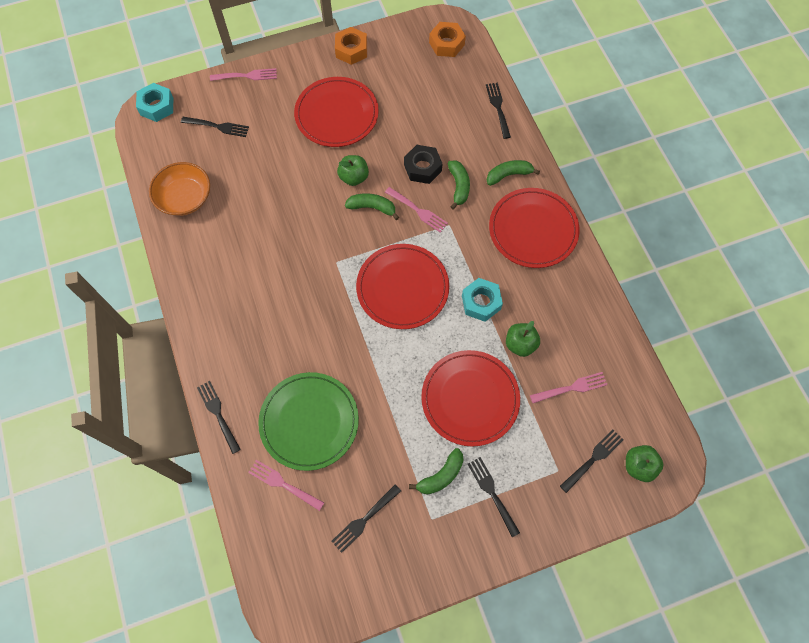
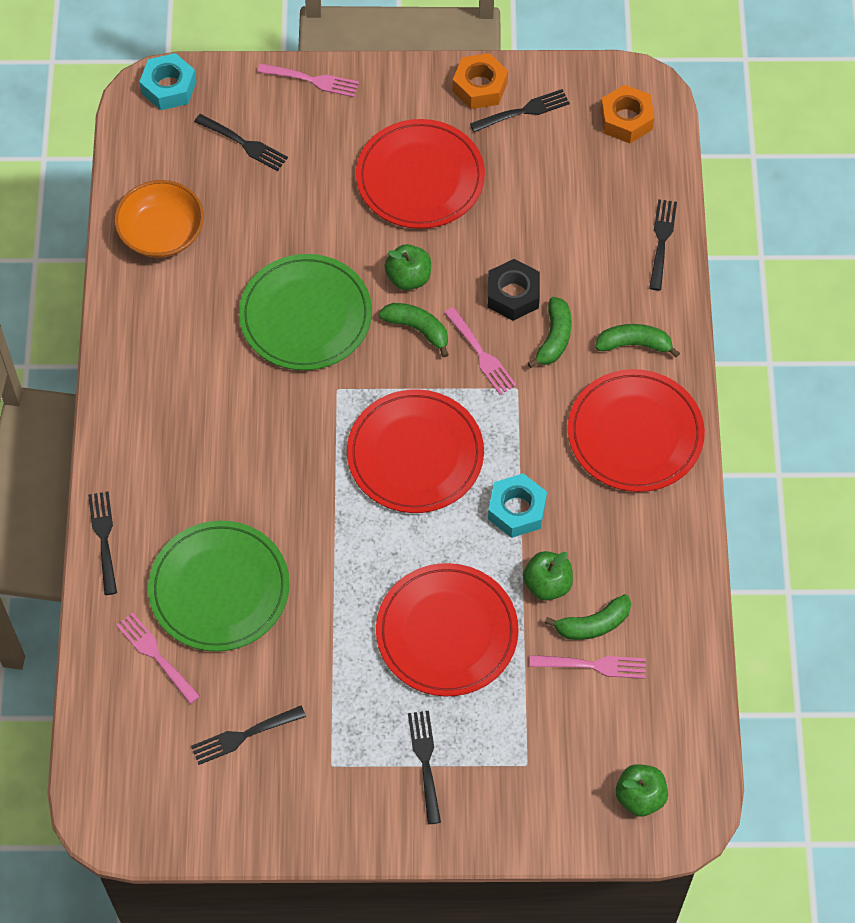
camera: 20 degrees right, 5 degrees down
green banana [409,448,464,495] -> green banana moved to [545,594,631,640]
black fork [560,429,623,493] -> black fork moved to [470,89,570,132]
none -> green plate [239,254,372,370]

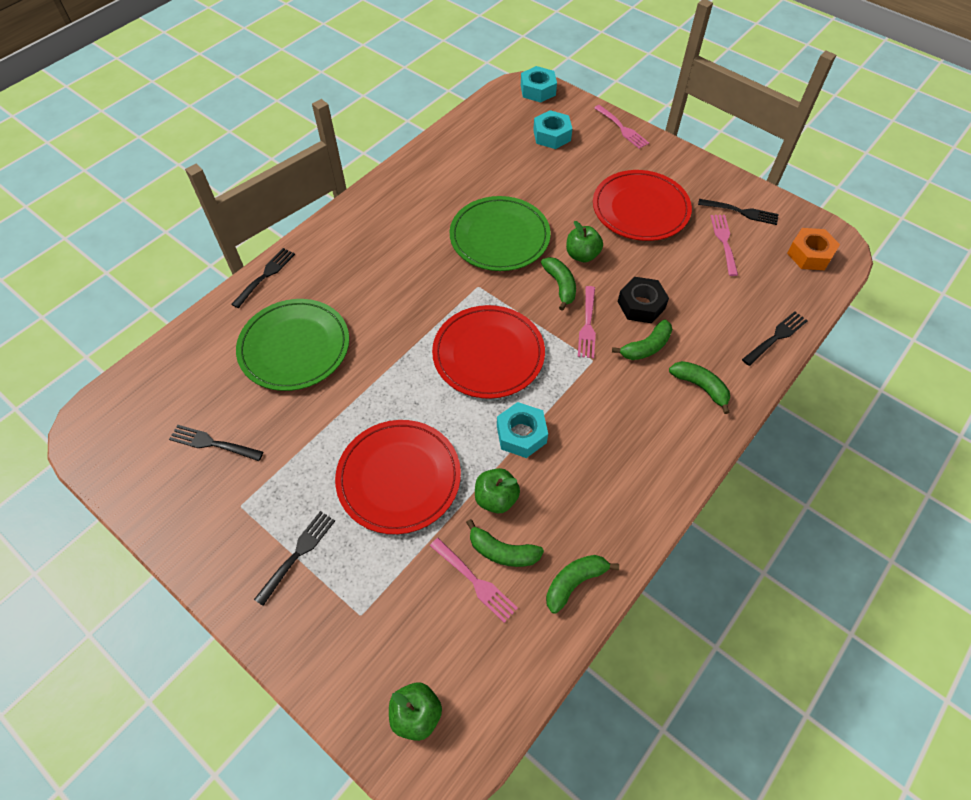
camera: 40 degrees right, 5 degrees down
orange bowl [114,180,204,258] -> none
pink fork [116,612,200,704] -> pink fork moved to [711,215,738,276]
black fork [194,114,288,171] -> turquoise nut [533,110,572,149]
orange nut [452,53,508,109] -> none
red plate [568,369,705,492] -> none
none -> green banana [546,555,619,614]

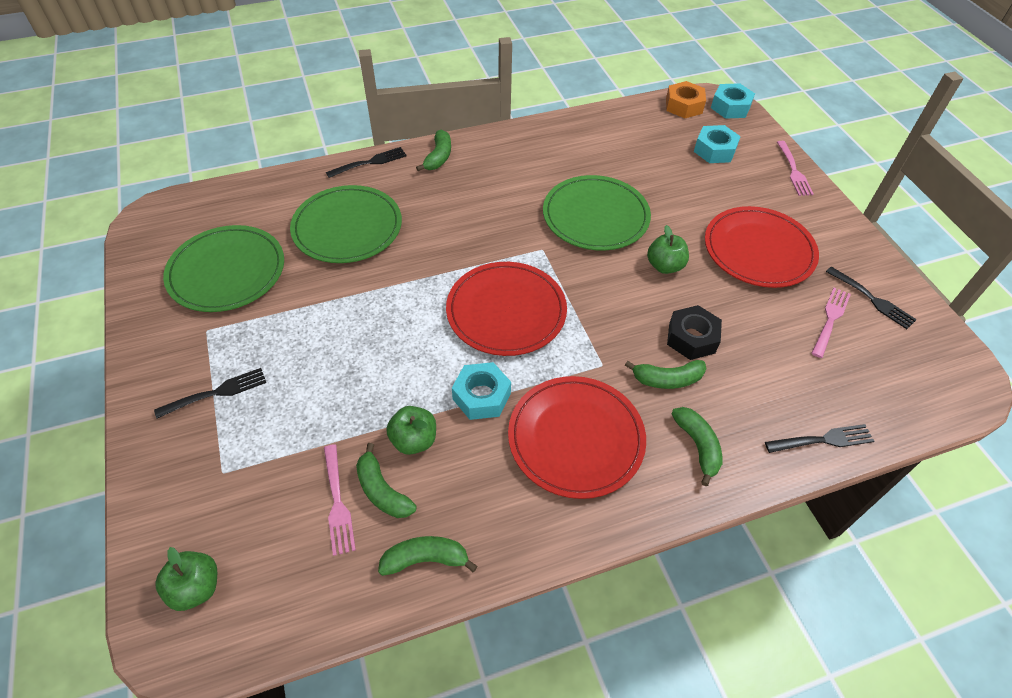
camera: 30 degrees right, 5 degrees down
black fork [169,425,263,461] -> green plate [163,225,284,312]
red plate [335,420,461,534] -> red plate moved to [508,376,646,499]
green banana [541,257,576,311] -> green banana moved to [416,130,451,171]
pink fork [578,286,596,358] -> none
orange nut [787,228,840,270] -> orange nut moved to [666,81,706,118]

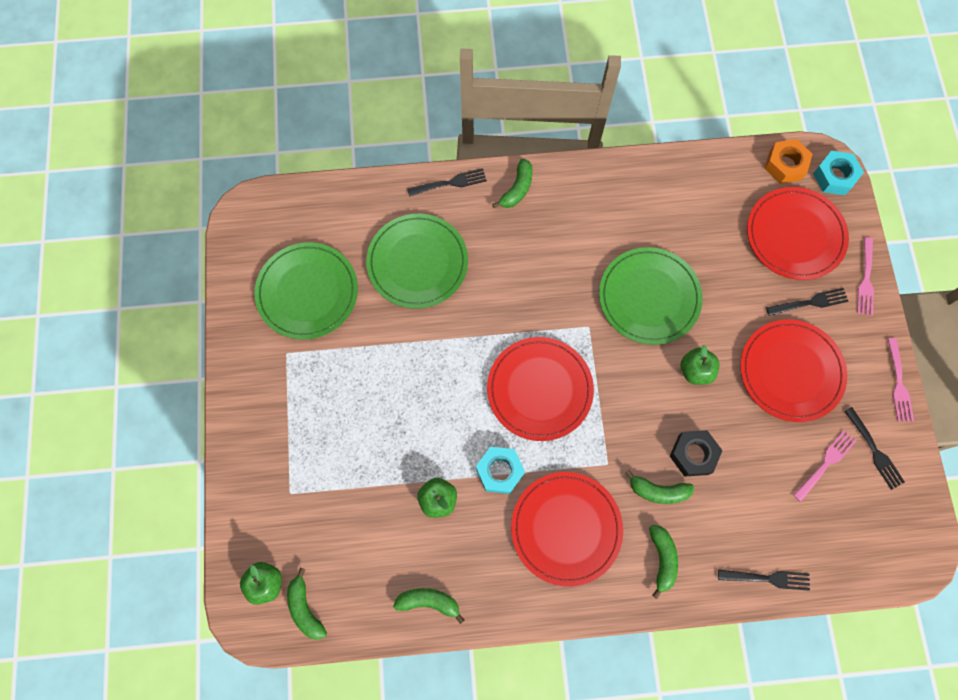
camera: 15 degrees right, 20 degrees up
black fork [154,368,266,418] -> black fork moved to [766,288,848,316]
pink fork [324,444,356,556] -> pink fork moved to [888,338,914,422]
green banana [356,443,417,518] -> green banana moved to [287,568,327,640]
turquoise nut [694,125,741,163] -> red plate [747,187,849,280]

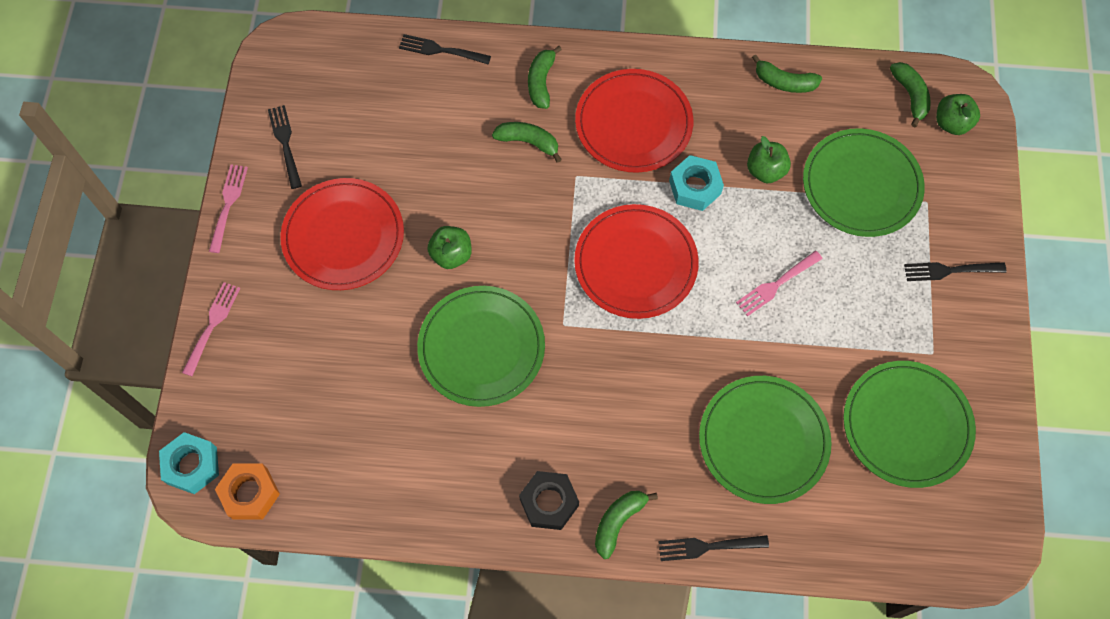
camera: 170 degrees left, 5 degrees down
black nut [670,430,723,477] -> black nut moved to [519,471,579,530]
red plate [747,187,849,280] -> none
black fork [766,288,848,316] -> black fork moved to [904,262,1006,281]
pink fork [793,430,856,502] -> pink fork moved to [736,251,823,316]
none -> green plate [803,128,925,237]

